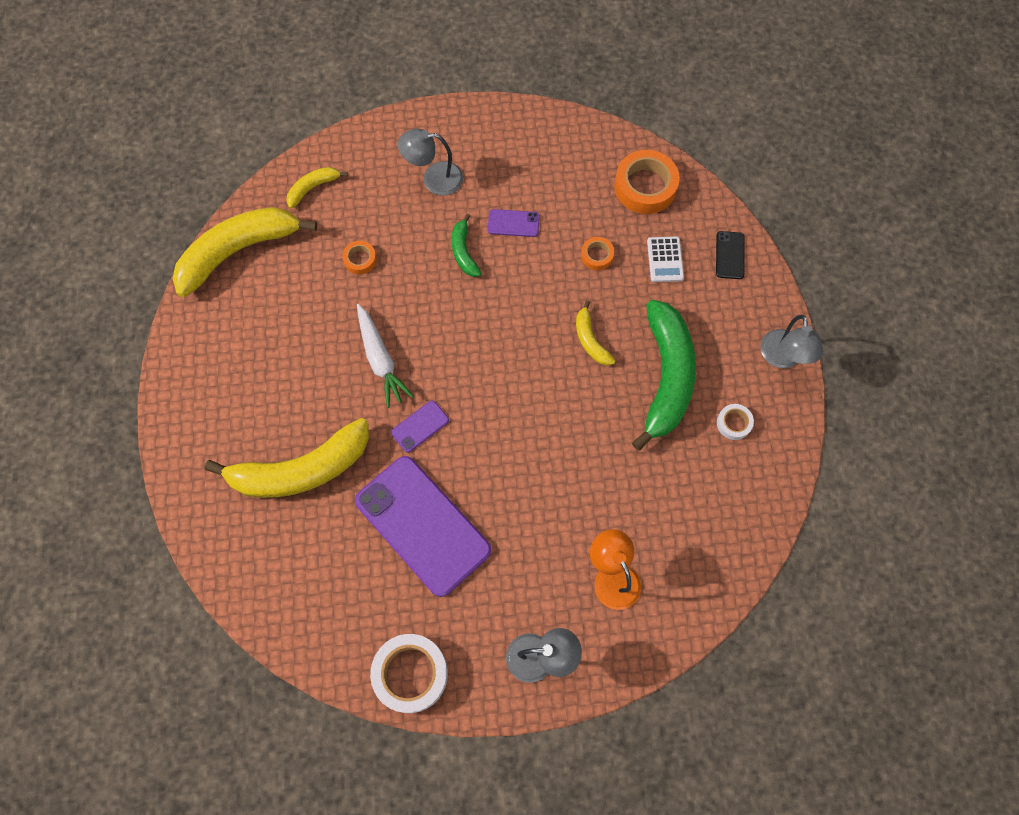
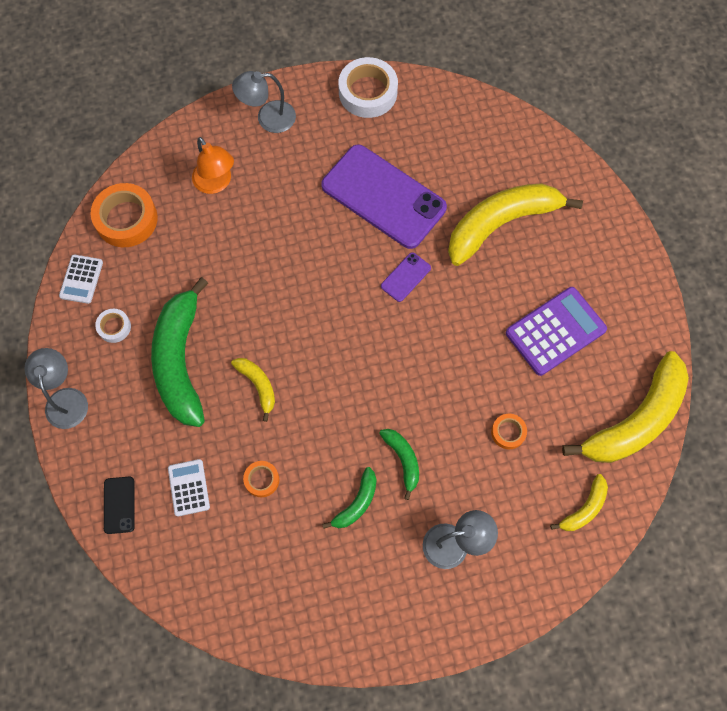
camera: 170 degrees right, 0 degrees up
white carrot [357,304,414,408] -> none
purple phone [488,209,540,237] -> green banana [322,467,377,529]
orange tape [614,150,680,214] -> orange tape moved to [90,183,158,247]
none -> white calculator [59,255,103,304]
none -> purple calculator [506,287,607,376]

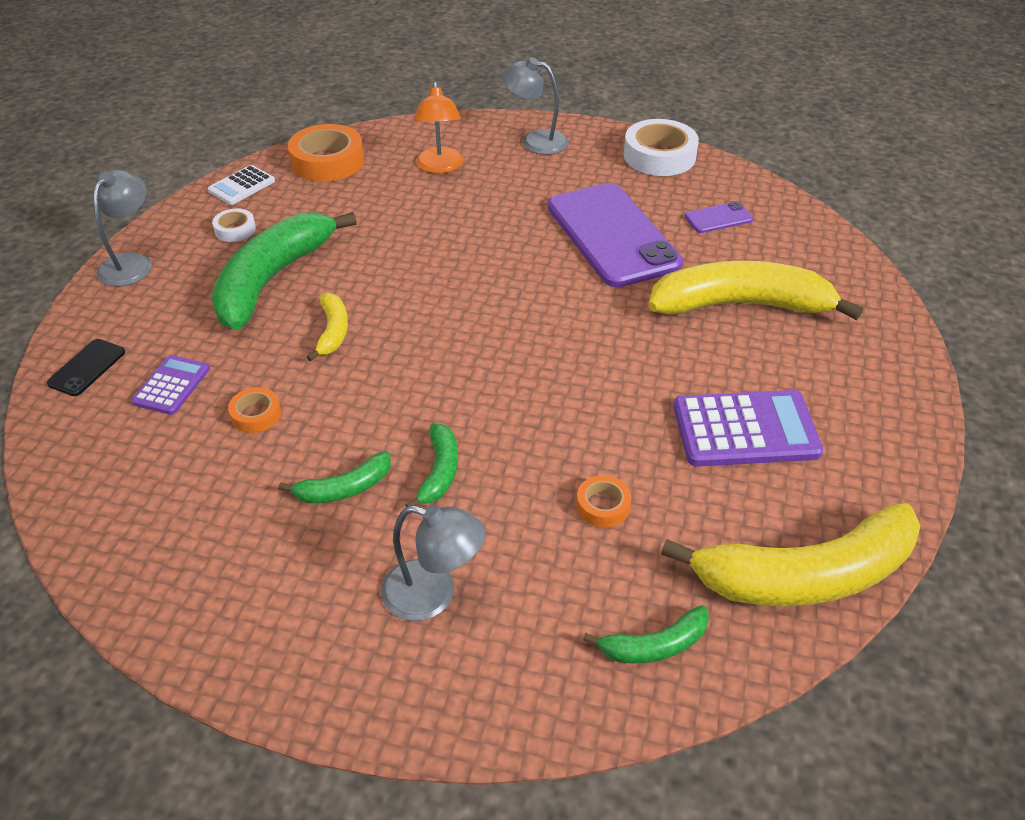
camera: 30 degrees right, 25 degrees down
white calculator [168,459,210,517] -> purple calculator [131,355,210,415]
purple phone [381,252,431,302] -> purple phone moved to [685,201,753,233]
yellow banana [550,474,608,531] -> green banana [583,605,709,663]

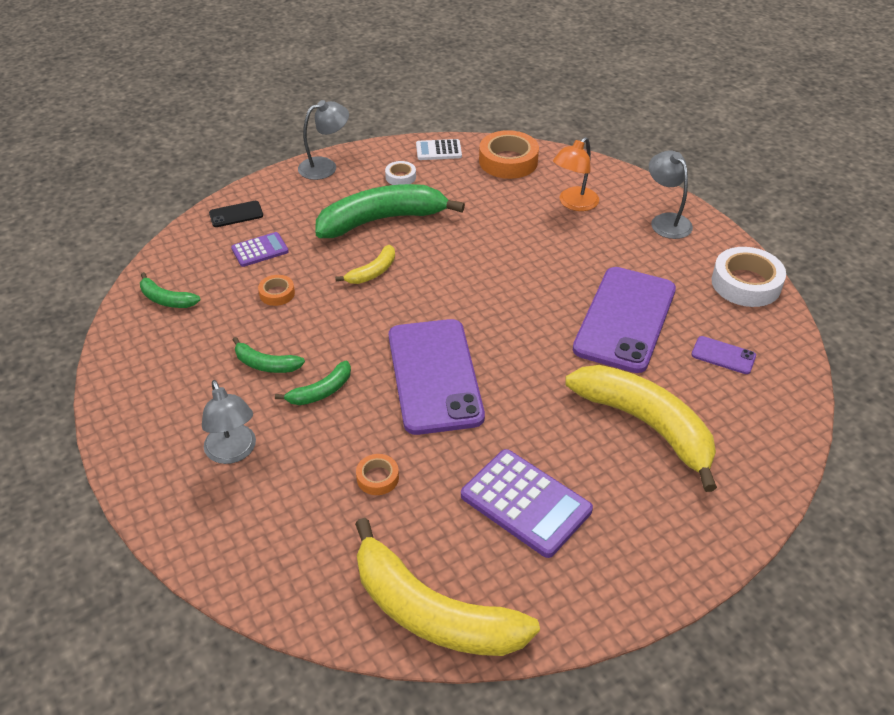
camera: 45 degrees right, 0 degrees up
green banana [583,605,709,663] -> green banana moved to [140,272,200,308]
none -> purple phone [389,319,485,435]

